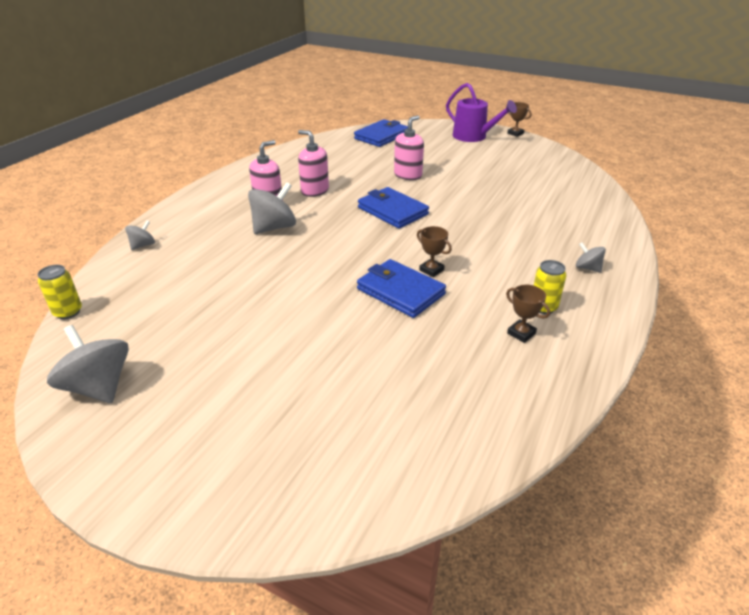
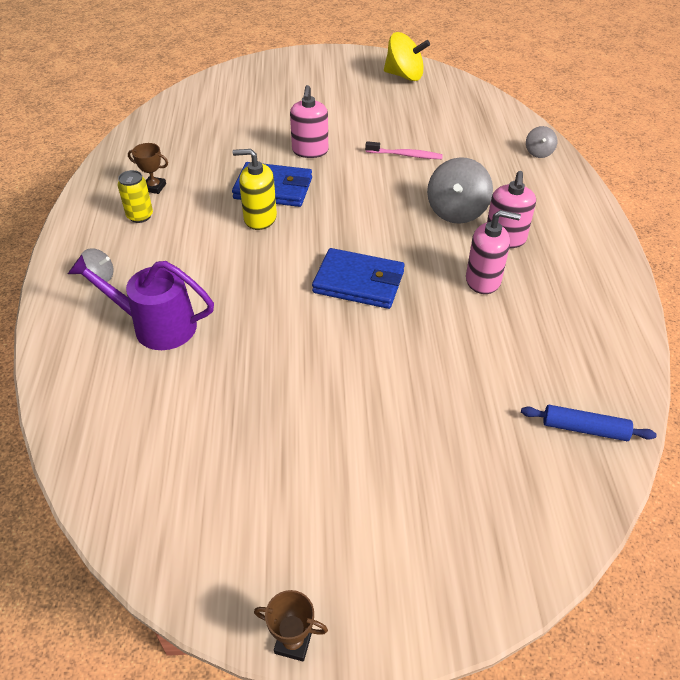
camera: 150 degrees right, 10 degrees up
yellow can [38,265,82,319] -> none
grey spinning top [47,325,129,403] -> yellow spinning top [384,32,430,81]
blue wallet [354,119,408,147] -> none
pink soap dispenser [394,115,424,180] -> pink soap dispenser moved to [290,85,328,158]
brown trophy [417,226,452,277] -> yellow soap dispenser [233,149,277,230]
purple watering can [446,83,517,142] -> purple watering can moved to [68,255,214,350]
none -> pink toothbrush [365,141,443,159]
none -> blue rolling pin [521,405,657,441]

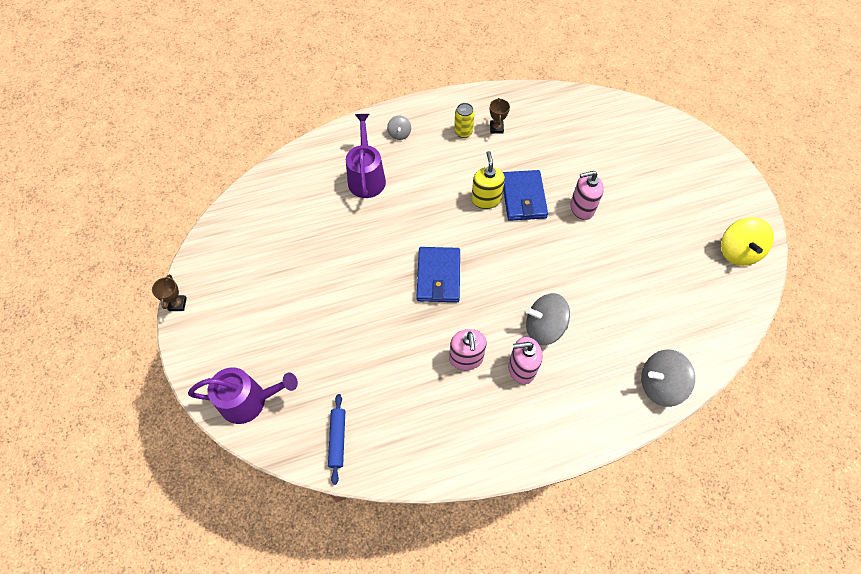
camera: 75 degrees right, 15 degrees up
pink toothbrush [365,141,443,159] -> none
grey spinning top [526,126,557,158] -> grey spinning top [641,349,695,407], size x1.88
none -> purple watering can [188,367,298,424]

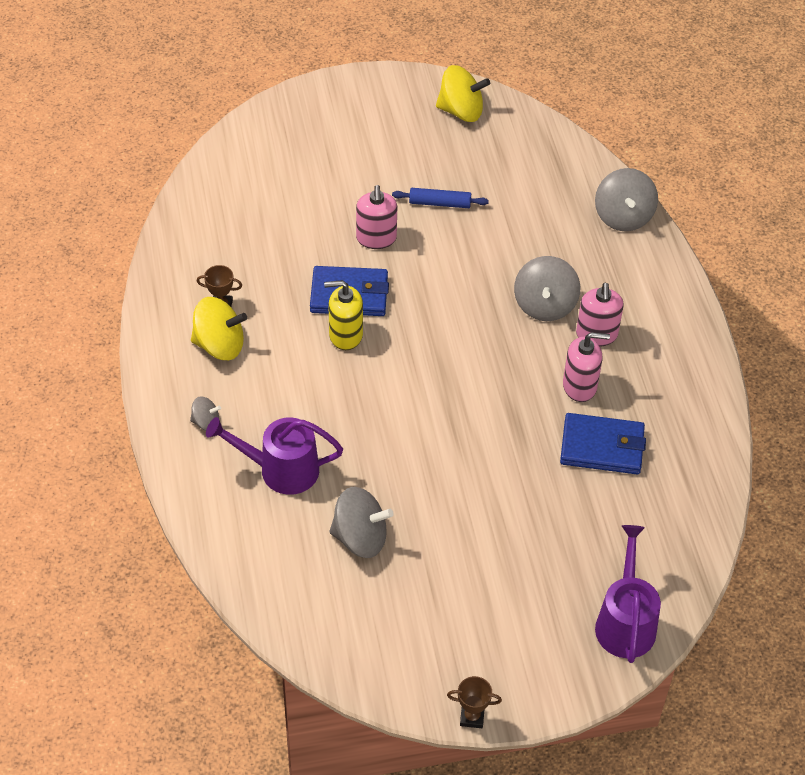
camera: 85 degrees left, 10 degrees down
blue rolling pin [328,394,345,485] -> blue rolling pin moved to [392,188,489,208]
blue wallet [417,247,460,302] -> blue wallet moved to [560,413,646,474]
yellow can [454,103,475,138] -> yellow spinning top [191,297,247,360]
none -> grey spinning top [329,487,394,558]

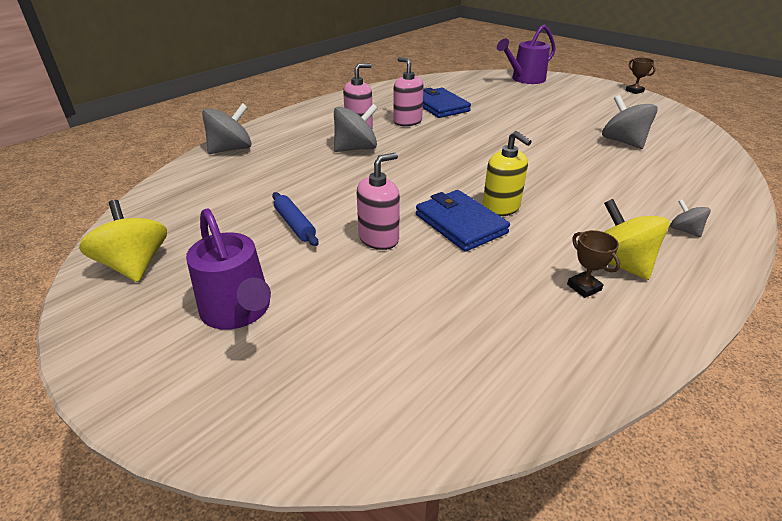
camera: 125 degrees left, 15 degrees down
purple watering can [206,417,343,495] -> purple watering can moved to [186,208,271,330]

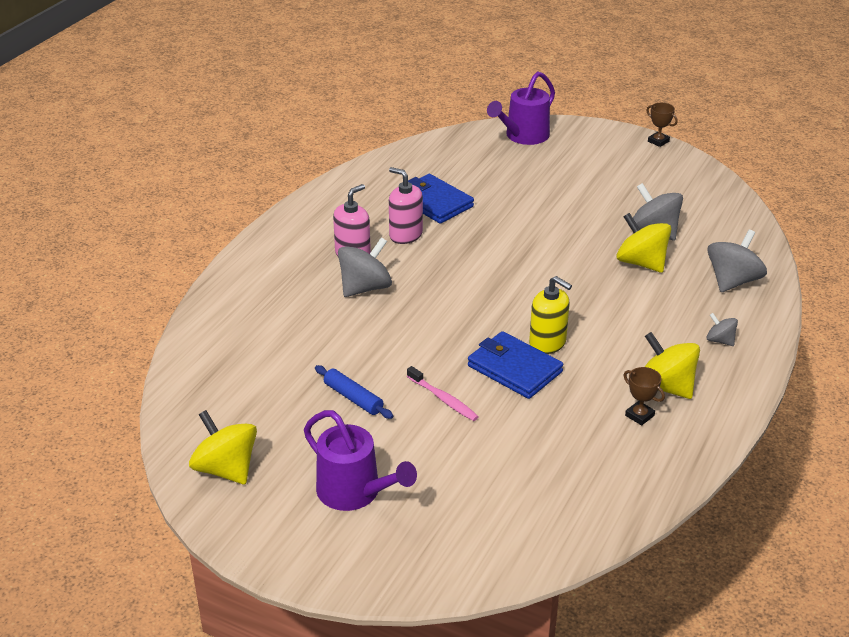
camera: 15 degrees left, 0 degrees up
grey spinning top [202,103,252,154] -> grey spinning top moved to [707,230,767,292]
pink soap dispenser [357,153,400,250] -> pink toothbrush [407,366,479,421]
none -> yellow spinning top [617,213,671,273]

